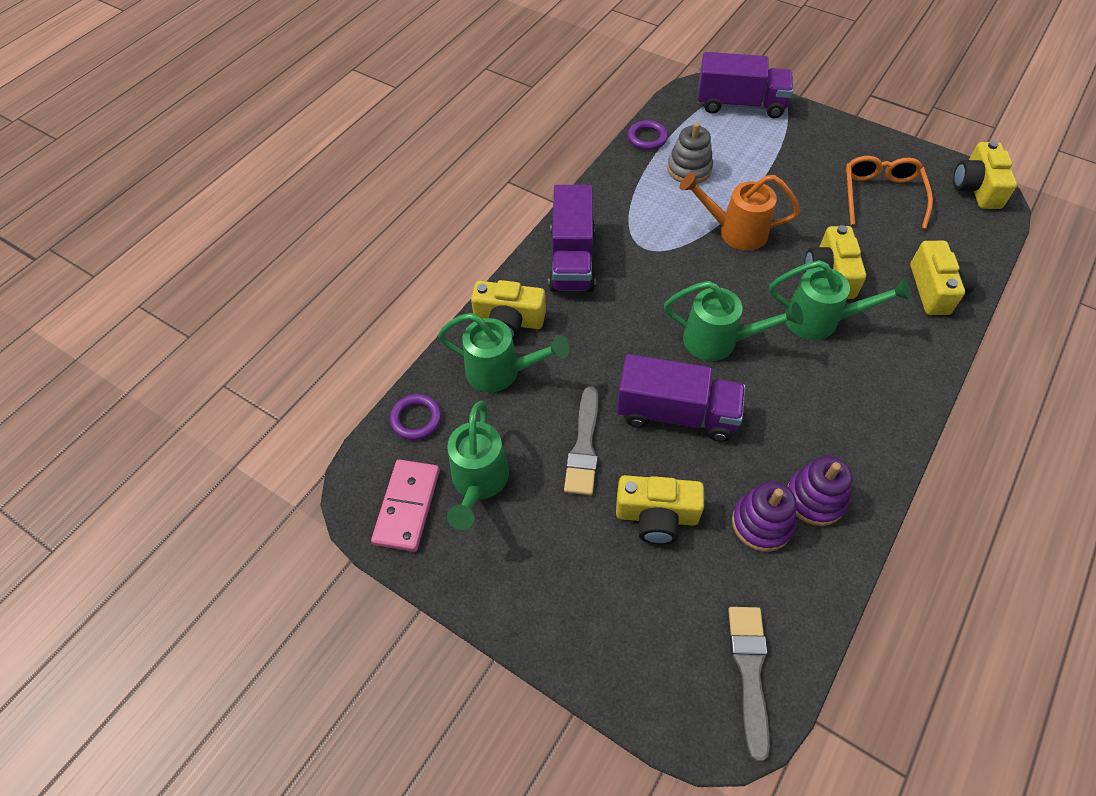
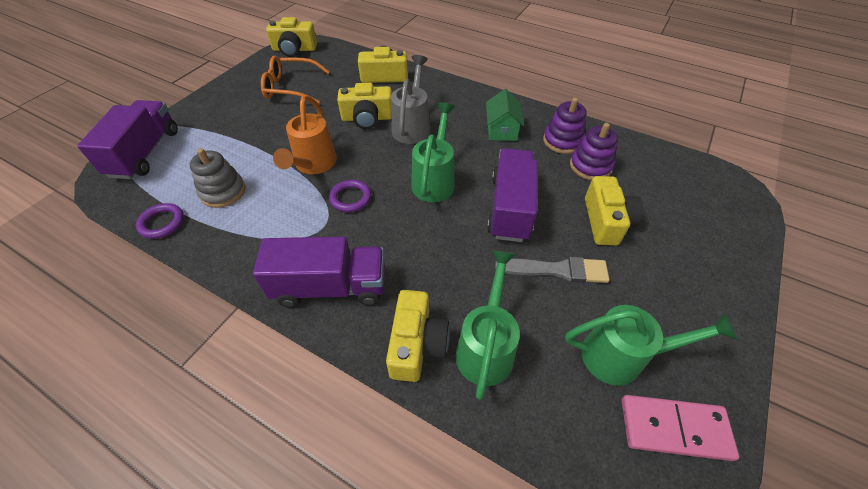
camera: 95 degrees left, 5 degrees down
purple ring [390,394,442,440] -> purple ring moved to [329,180,371,212]
grey brush [728,607,770,761] -> none
green watering can [769,260,911,340] -> grey watering can [391,55,430,144]
none -> green house [486,89,524,141]

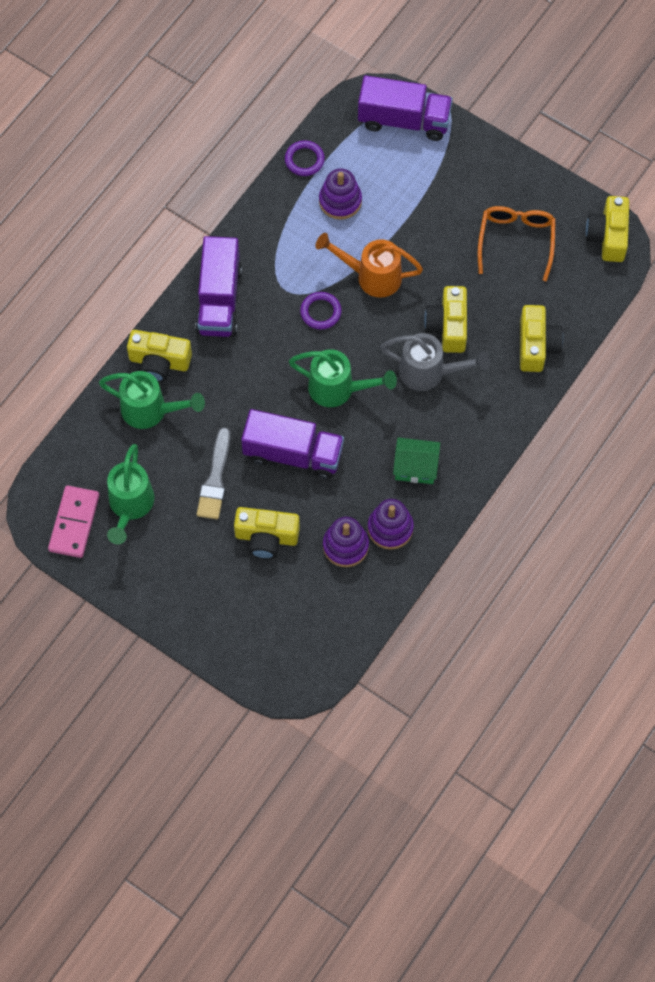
camera: 95 degrees right, 15 degrees up
grey stacking toy [190,148,245,208] -> purple stacking toy [319,168,362,220]

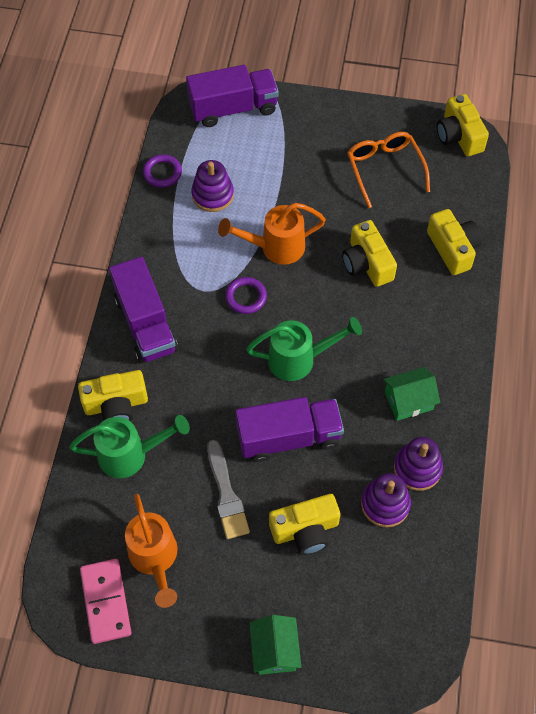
camera: 25 degrees left, 5 degrees down
green watering can [107,444,154,544] -> orange watering can [125,494,178,608]
grey watering can [380,333,490,391] -> none
none -> green house [249,615,301,675]

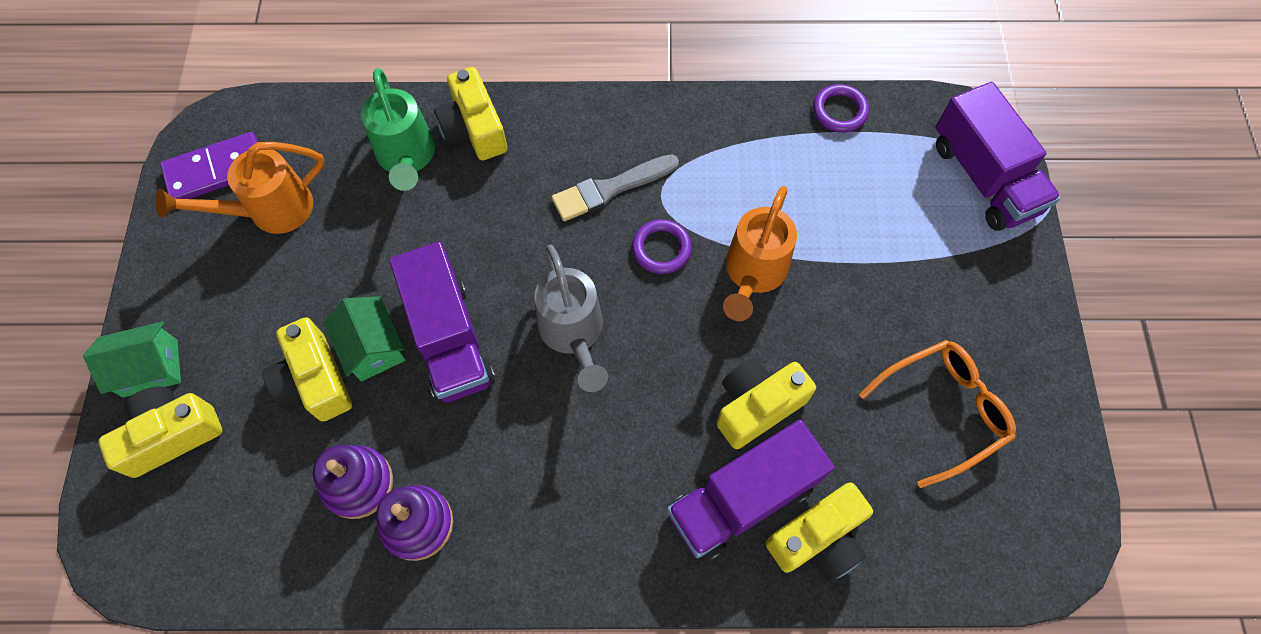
camera: 80 degrees right, 5 degrees up
pink domino [80,559,131,644] -> purple domino [160,132,258,199]
purple truck [109,257,178,363] -> purple truck moved to [667,420,835,562]
purple stacking toy [192,160,234,212] -> none
grey brush [207,440,250,539] -> grey brush moved to [552,154,679,221]
orange watering can [218,203,326,265] -> orange watering can turned 135 degrees counterclockwise [723,186,797,321]
green watering can [246,317,362,381] -> grey watering can [534,244,608,392]
green house [383,367,440,421] -> green house moved to [324,296,406,382]
yellow camera [437,94,489,156] -> yellow camera moved to [98,386,222,478]

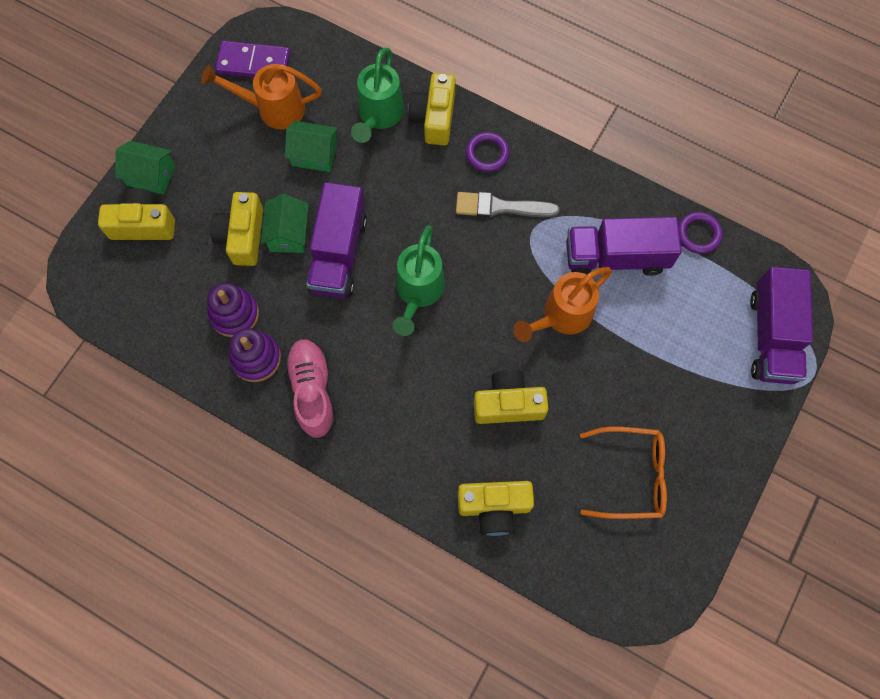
camera: 30 degrees right, 5 degrees up
grey watering can [534,244,608,392] -> green watering can [393,226,445,336]
purple ring [632,219,692,274] -> purple ring moved to [466,132,509,172]
purple truck [667,420,835,562] -> purple truck moved to [566,217,682,276]
none -> green house [285,121,338,172]
none -> pink shoe [285,339,336,439]

